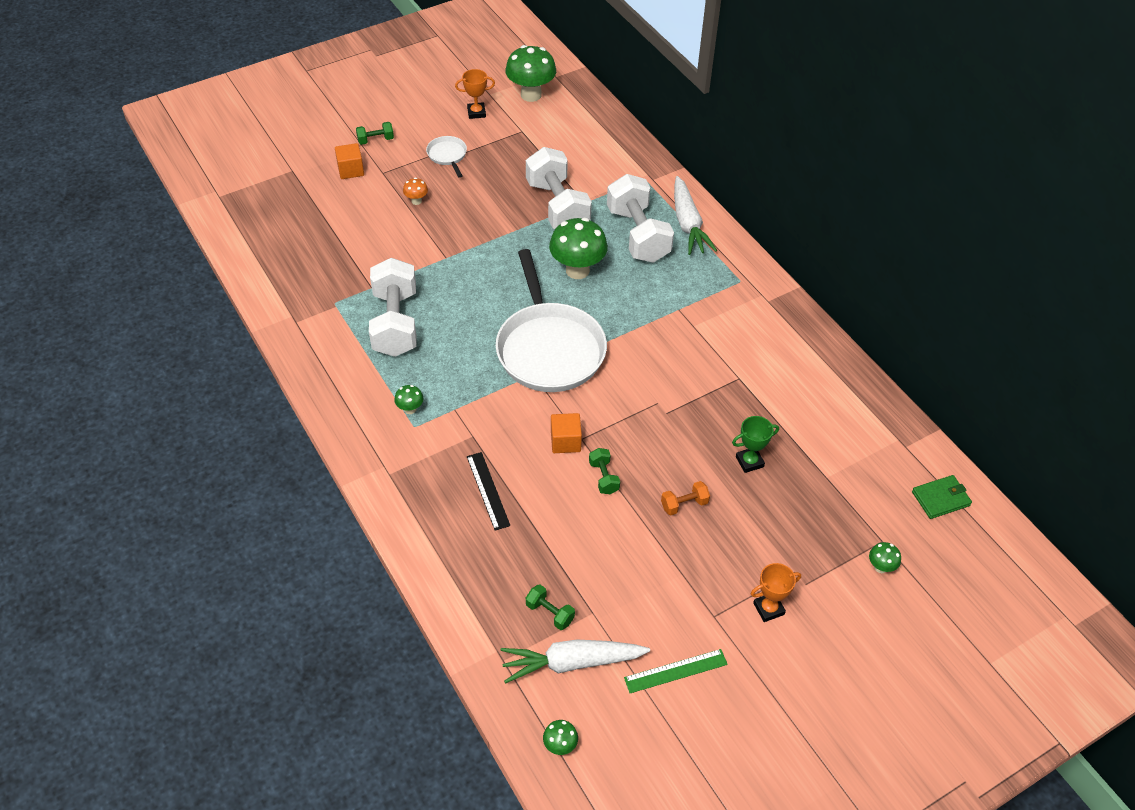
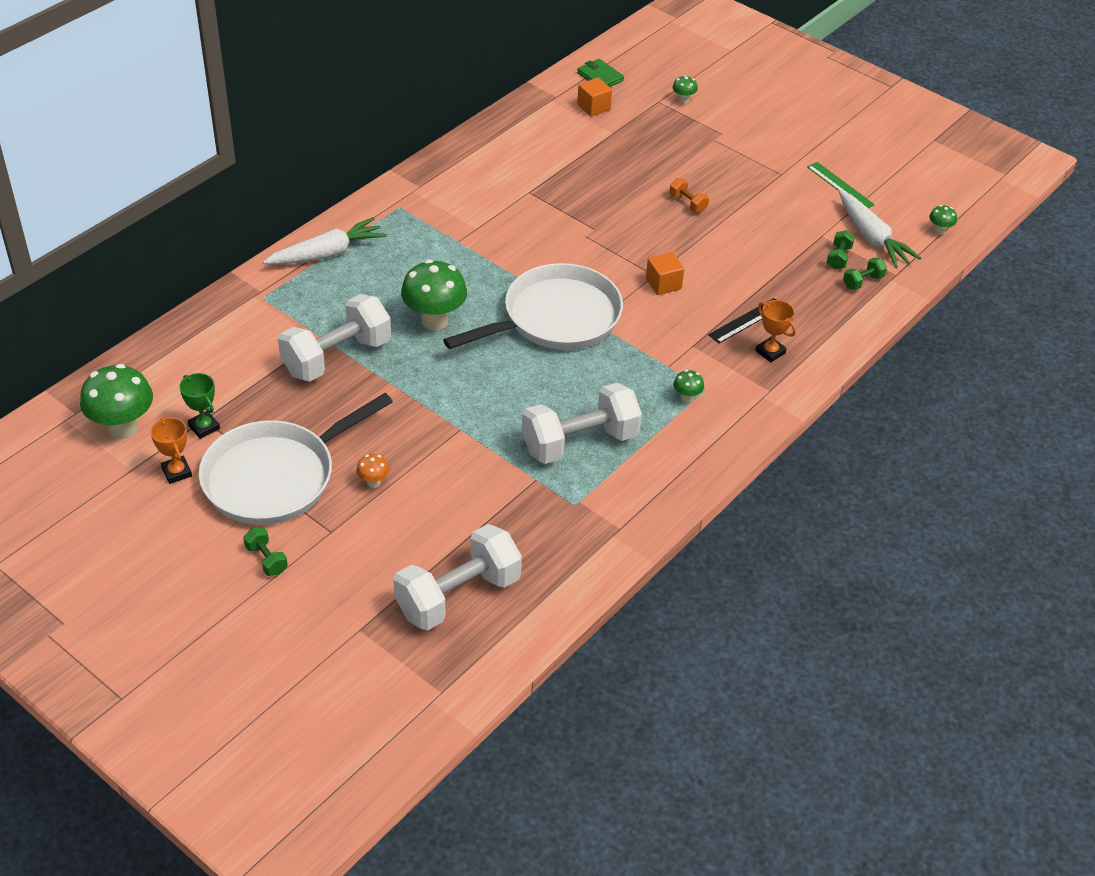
camera: 110 degrees left, 5 degrees down
orange cube [335,143,364,179] -> orange cube moved to [577,77,612,116]
white pan [426,136,467,178] -> white pan [199,393,393,525], size x2.37
green dumbbell [589,448,620,494] -> green dumbbell moved to [843,258,887,290]
white dumbbell [607,174,674,263] -> white dumbbell moved to [393,524,522,630]
green trophy [732,416,779,473] -> green trophy moved to [179,373,220,439]
orange trophy [751,563,801,622] -> orange trophy moved to [755,300,796,362]

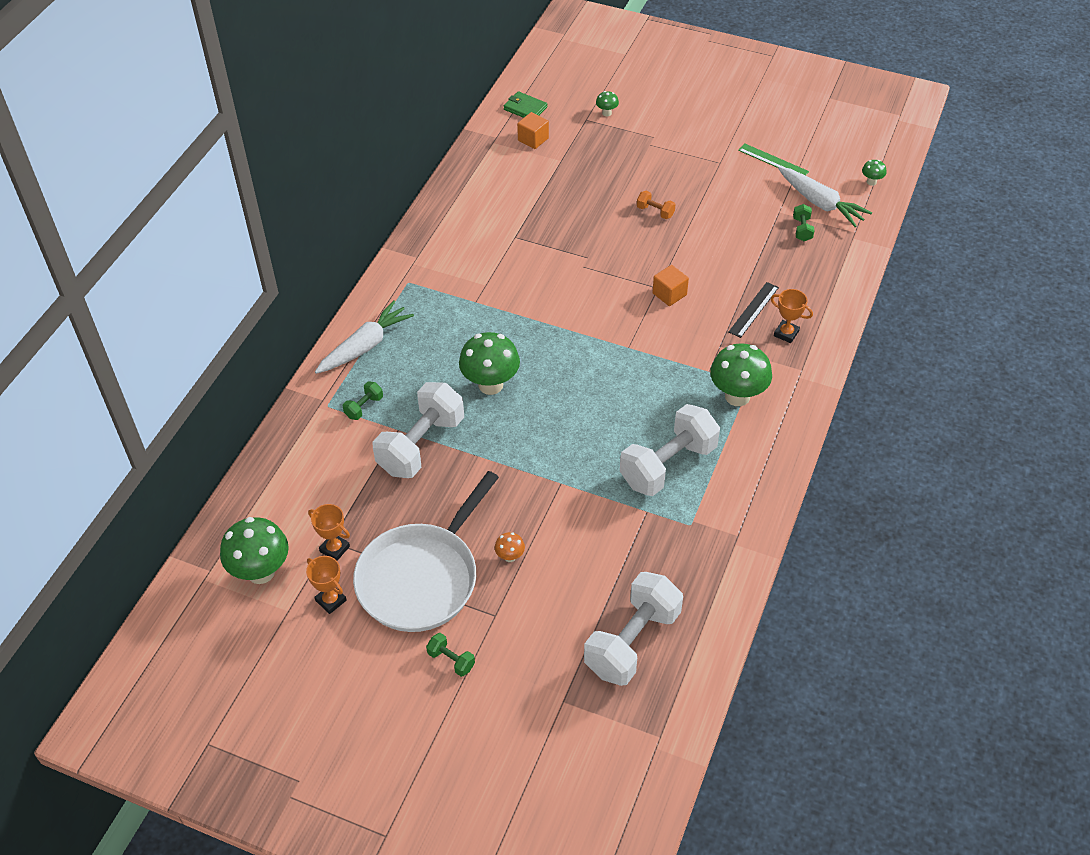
camera: 15 degrees left, 5 degrees up
green trophy [179,373,220,439] -> orange trophy [308,504,350,561]
white pan [443,263,623,350] -> none
green mushroom [673,370,704,402] -> green mushroom [710,343,772,406], size x2.20
green dumbbell [843,258,887,290] -> green dumbbell moved to [343,381,383,420]

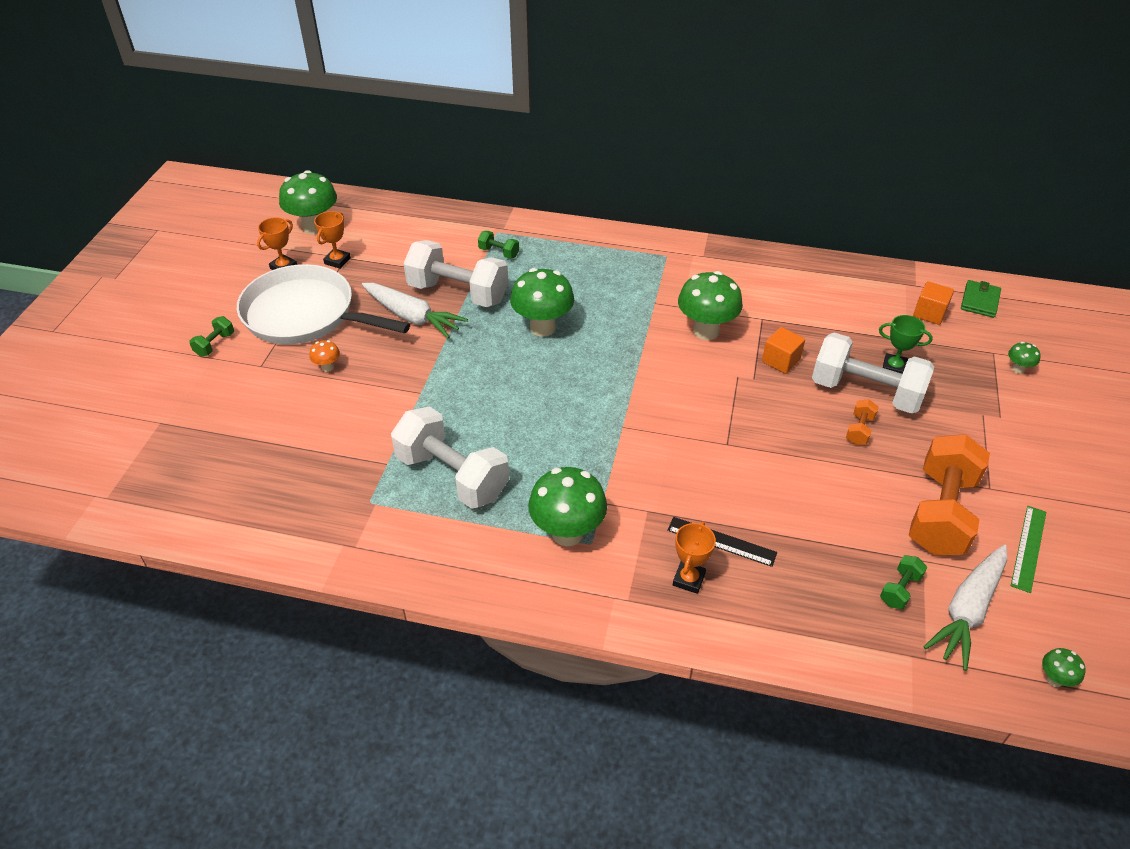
camera: 80 degrees right, 5 degrees down
white carrot [315,300,414,374] -> white carrot moved to [362,283,468,338]
white dumbbell [584,572,683,686] -> white dumbbell moved to [812,333,934,414]
orange cube [652,265,689,306] -> orange cube moved to [762,327,805,374]
green dumbbell [793,204,815,241] -> green dumbbell turned 45 degrees counterclockwise [880,555,927,609]
none -> green mushroom [678,271,743,340]
none -> green trophy [879,315,933,374]
none -> orange dumbbell [909,434,990,555]

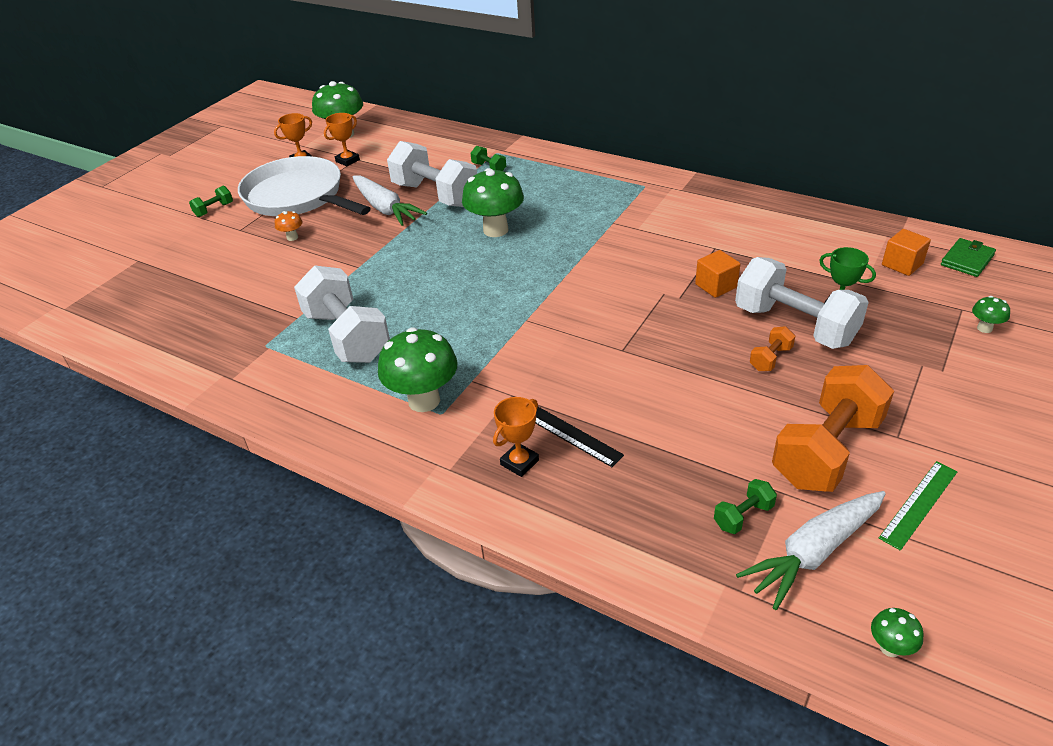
camera: 20 degrees right, 5 degrees down
green mushroom [678,271,743,340] -> none

